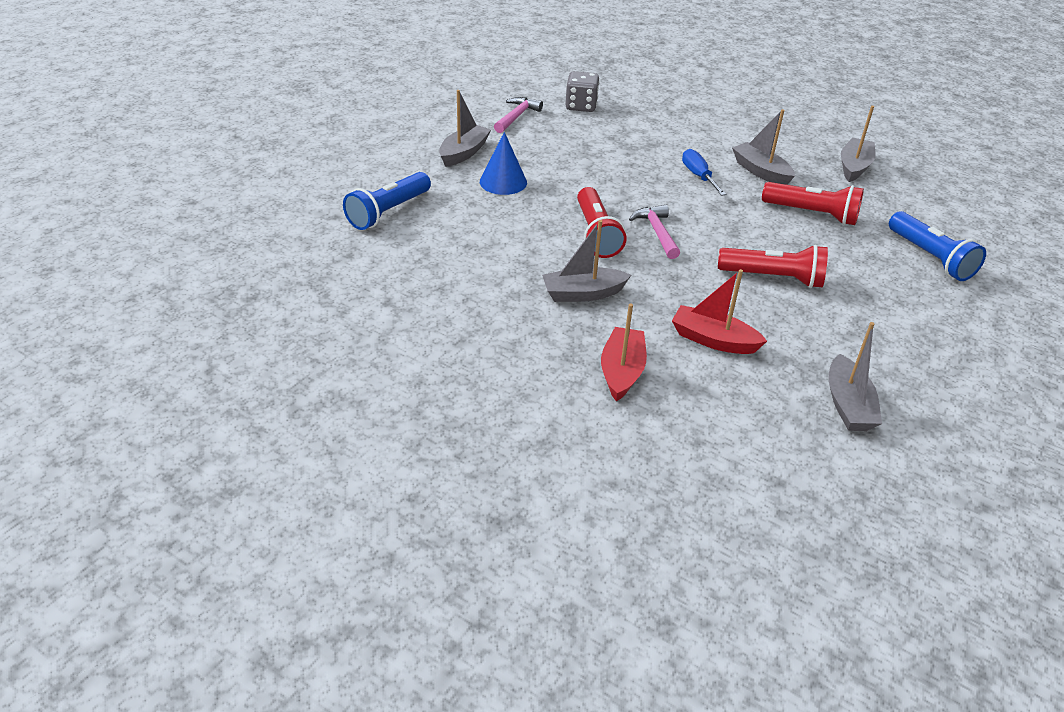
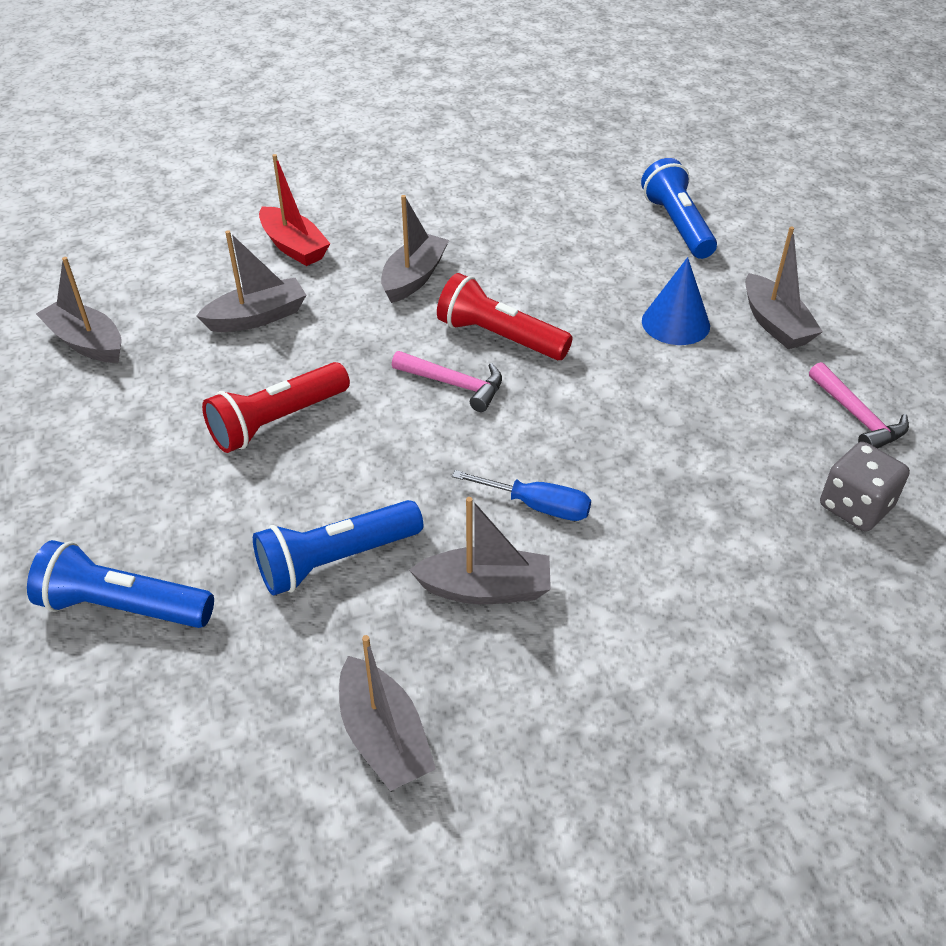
camera: 130 degrees right, 5 degrees up
red boat [672,269,767,354] -> grey boat [196,230,306,332]
red flashlight [762,182,864,225] -> blue flashlight [253,500,423,596]

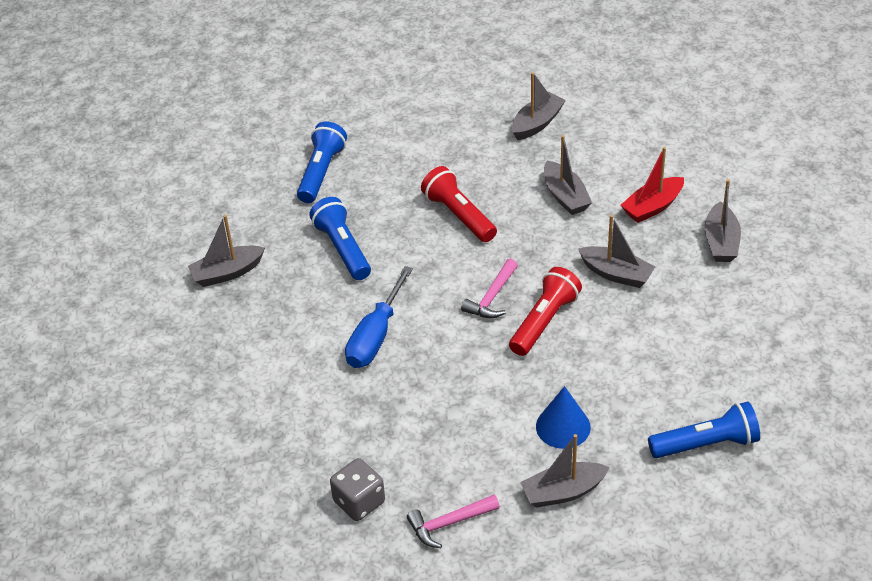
camera: 95 degrees right, 0 degrees up
grey boat [409,497,551,604] -> grey boat moved to [705,179,741,262]
blue screwdriver [452,470,591,521] -> blue screwdriver [345,266,413,368], size x1.53

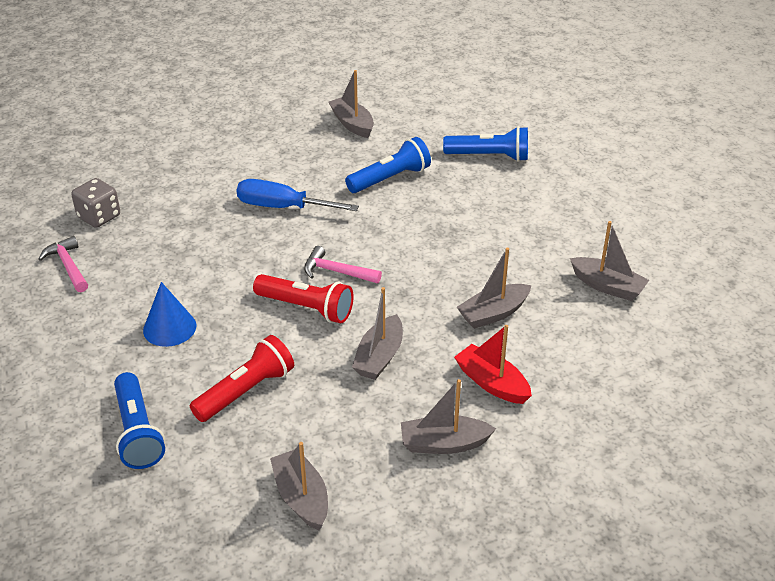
camera: 80 degrees right, 5 degrees down
red flashlight [421,166,497,242] -> red flashlight moved to [190,335,294,422]
grey boat [520,434,610,508] -> grey boat moved to [270,442,328,530]

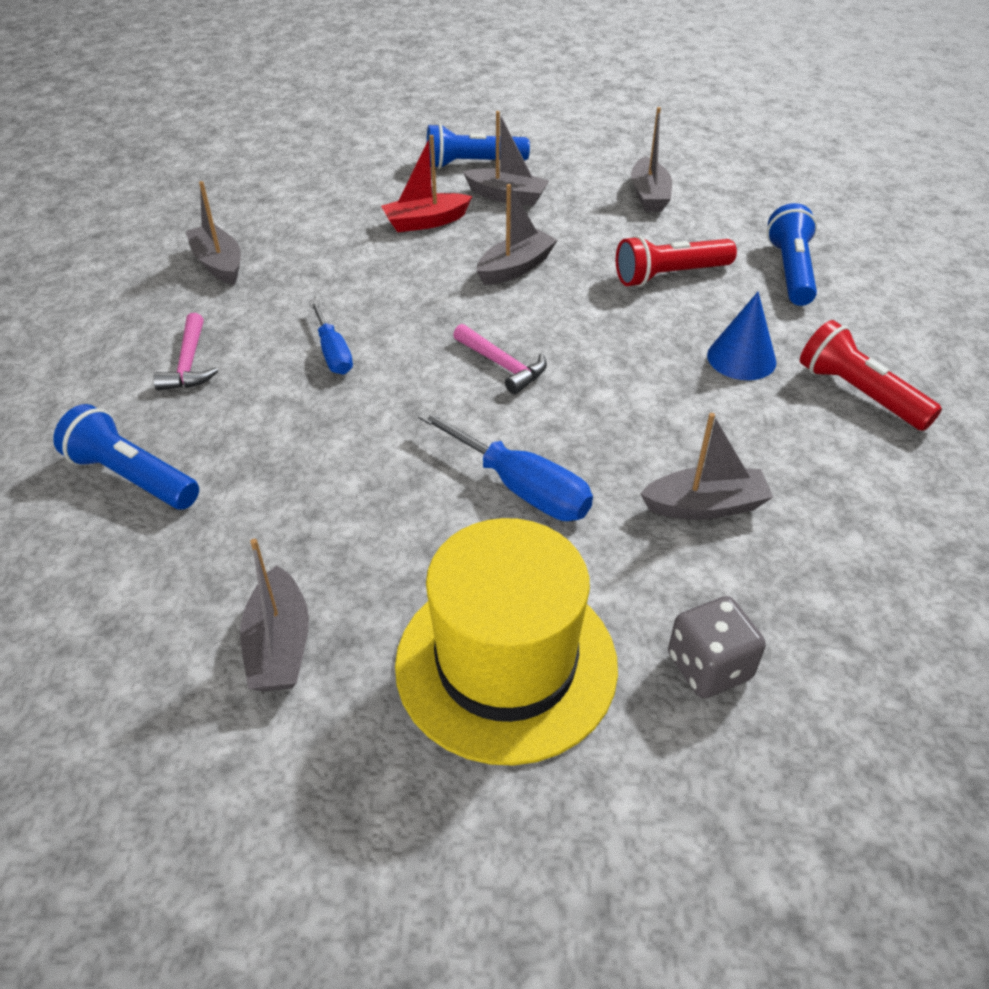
camera: 155 degrees left, 5 degrees up
pink hammer [38,236,88,292] -> pink hammer moved to [153,313,218,390]
grey dice [71,178,120,228] -> grey dice moved to [668,596,766,698]
red flashlight [253,274,354,323] -> red flashlight moved to [800,320,942,431]
blue flashlight [345,137,431,193] -> blue flashlight moved to [427,124,530,169]
red boat [454,325,532,404] -> red boat turned 90 degrees clockwise [381,135,472,232]
grey boat [457,248,531,329] -> grey boat moved to [640,413,773,520]
none -> blue screwdriver [310,301,353,375]
none -> yellow hat [395,518,618,766]

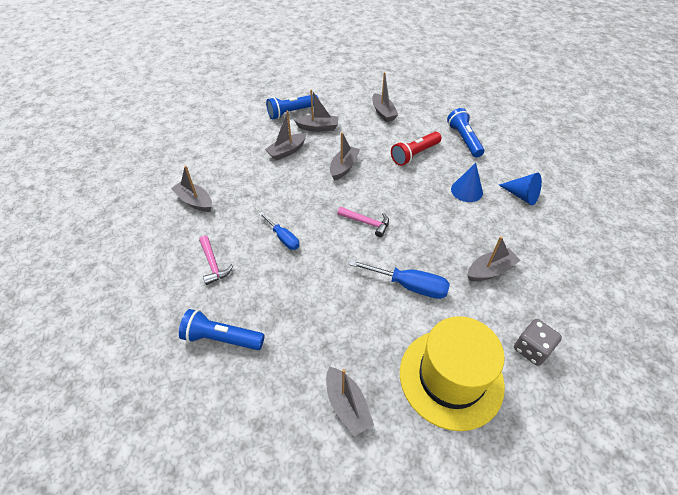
camera: 20 degrees left, 5 degrees up
red boat [381,135,472,232] -> grey boat [265,111,306,161]
red flashlight [800,320,942,431] -> blue cone [499,173,542,205]

